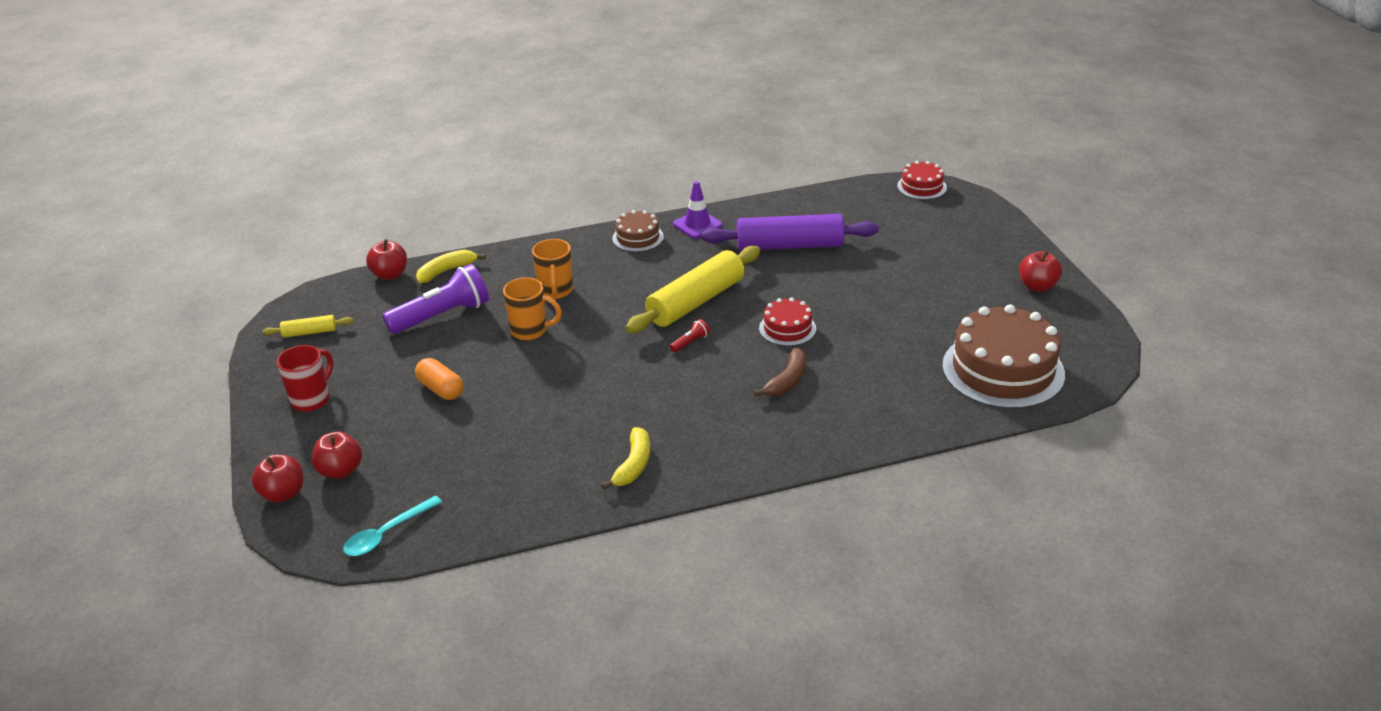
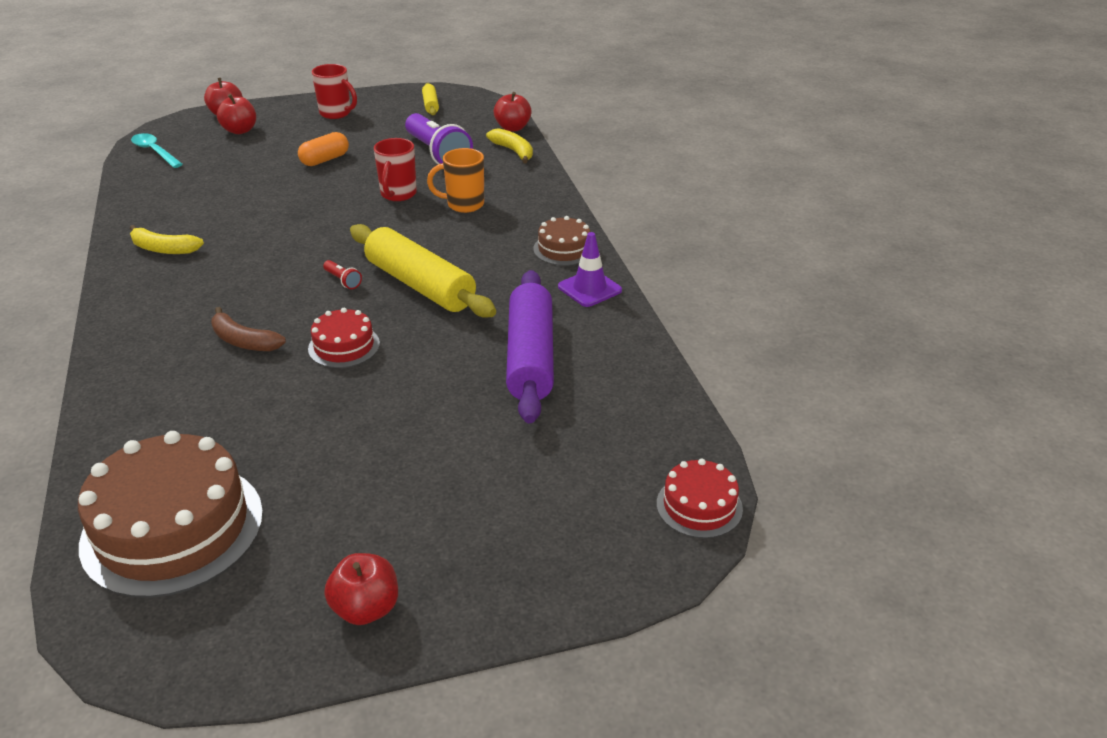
camera: 90 degrees right, 0 degrees up
orange mug [503,277,562,340] -> red mug [374,138,417,201]

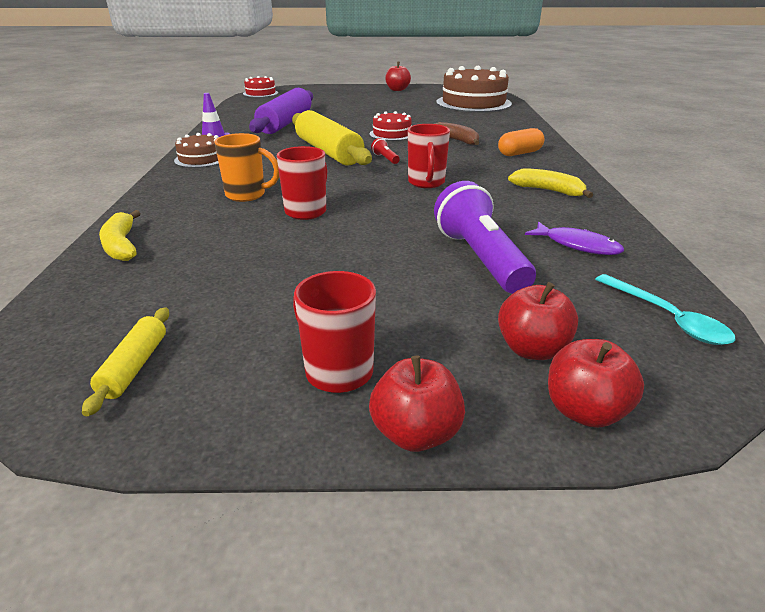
camera: 165 degrees left, 5 degrees down
orange capsule [298,132,349,166] -> orange capsule moved to [498,128,544,156]
purple flashlight [405,113,473,164] -> purple flashlight moved to [434,181,536,294]
red apple [494,92,532,132] -> red apple moved to [369,355,465,452]
none -> red mug [408,124,450,188]
none -> purple fish [525,222,624,255]

